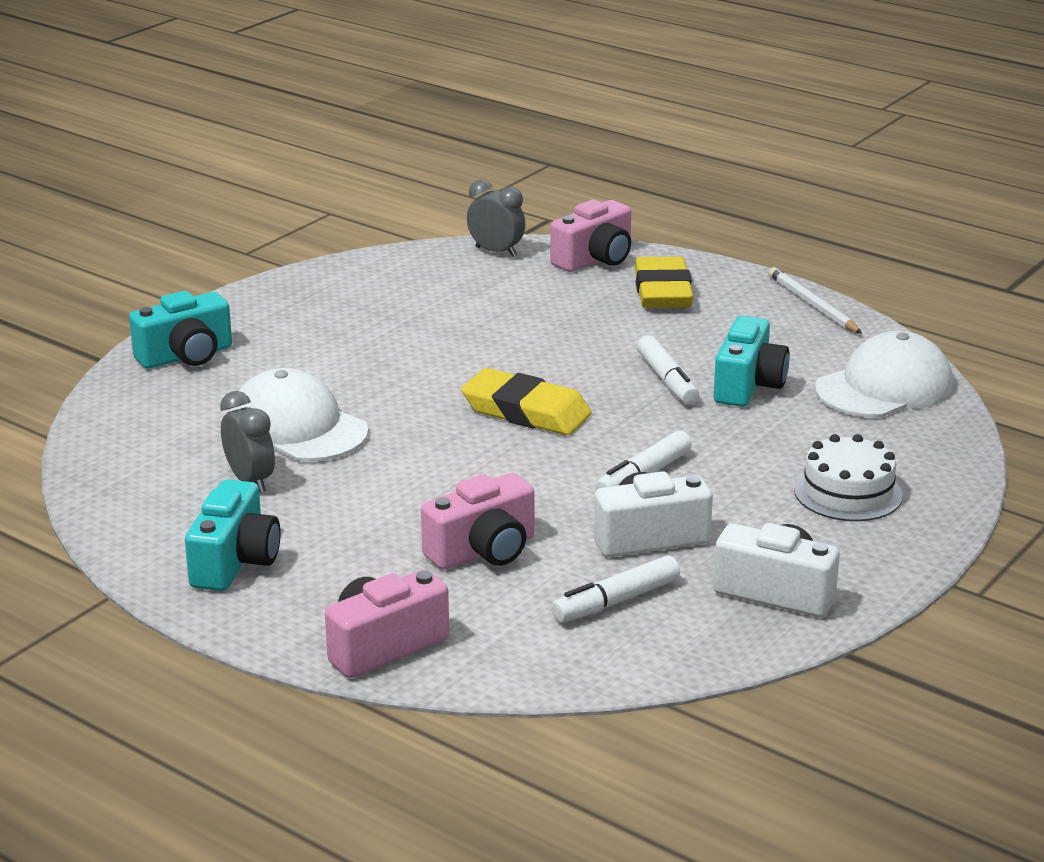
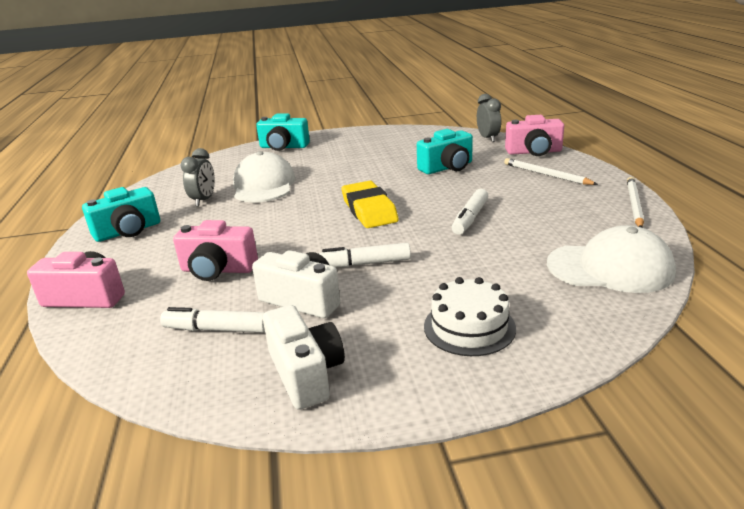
camera: 45 degrees right, 0 degrees up
yellow eraser [634,256,693,308] -> white pencil [504,158,598,185]
turquoise camera [714,316,790,407] -> turquoise camera moved to [417,129,473,174]

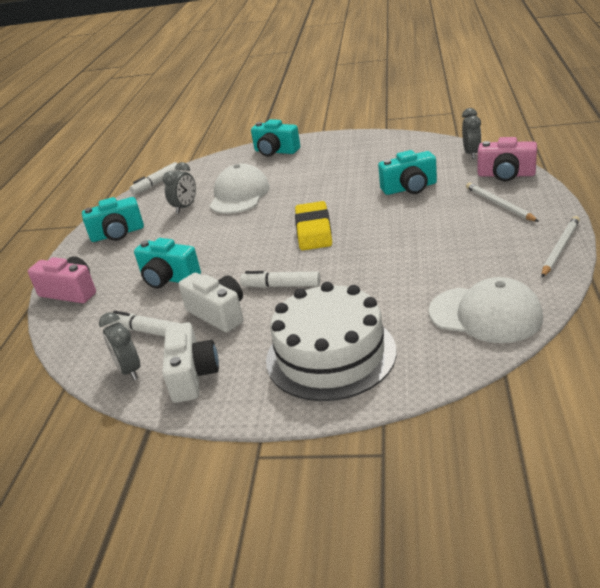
camera: 20 degrees right, 5 degrees up
pink camera [173,220,258,281] -> turquoise camera [134,238,201,289]
white cake [424,277,516,356] -> white cake [266,282,396,401], size x1.73
white marker [452,189,489,235] -> white marker moved to [130,162,180,195]
none -> grey clock [99,312,140,380]

